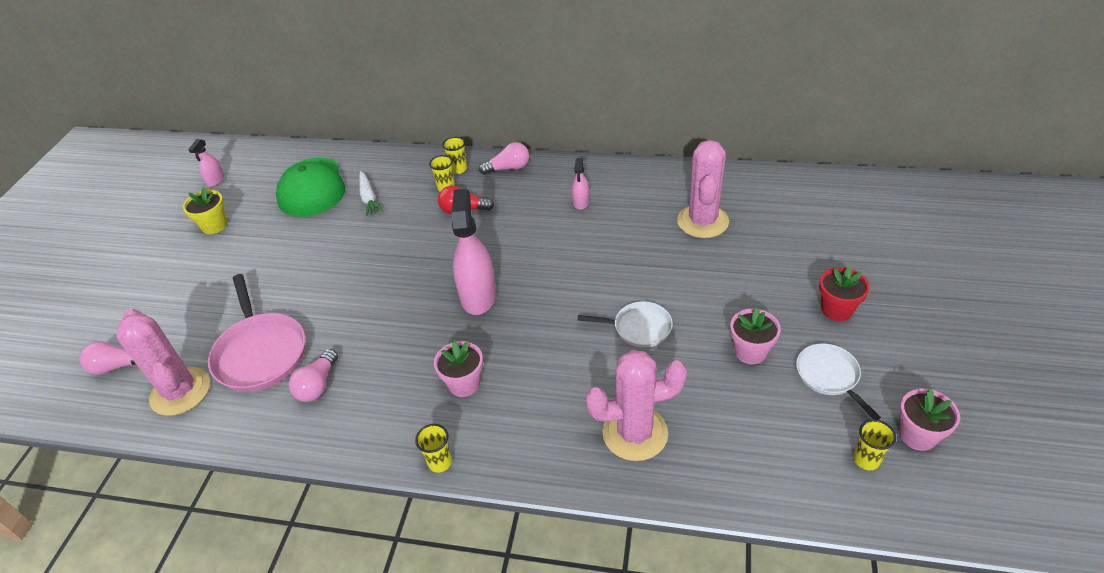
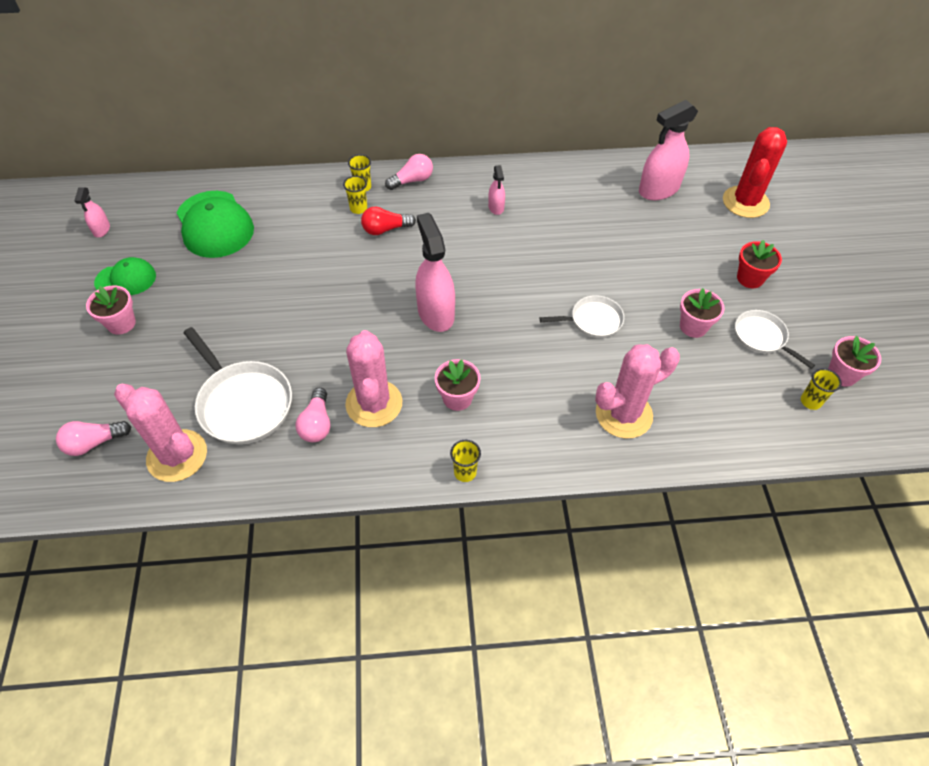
camera: 20 degrees left, 10 degrees up
yellow flower pot [183,187,227,234] -> green cap [94,257,156,295]
pink pan [208,274,305,392] -> white pan [184,327,292,444]
white carrot [359,171,384,216] -> none
pink cactus [677,140,729,238] -> pink cactus moved to [345,330,402,427]
none -> pink flower pot [86,285,136,335]
none -> pink spray bottle [639,100,698,200]
none -> red cactus [723,127,787,218]

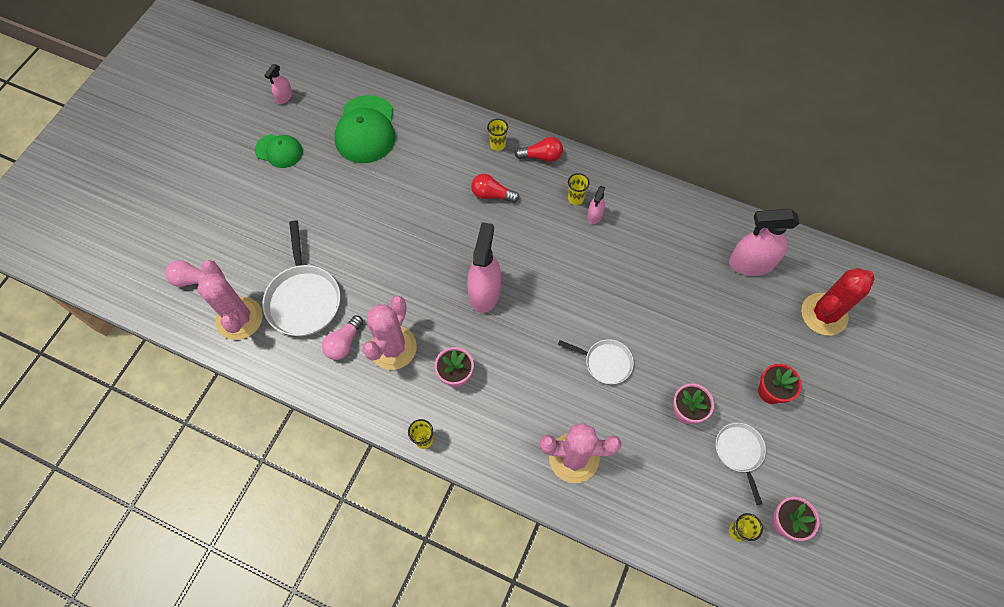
camera: 30 degrees right, 10 degrees up
pink flower pot [86,285,136,335] -> none
yellow cup [343,176,367,214] -> yellow cup moved to [568,173,590,205]
pink light bulb [385,154,433,190] -> red light bulb [515,137,563,162]

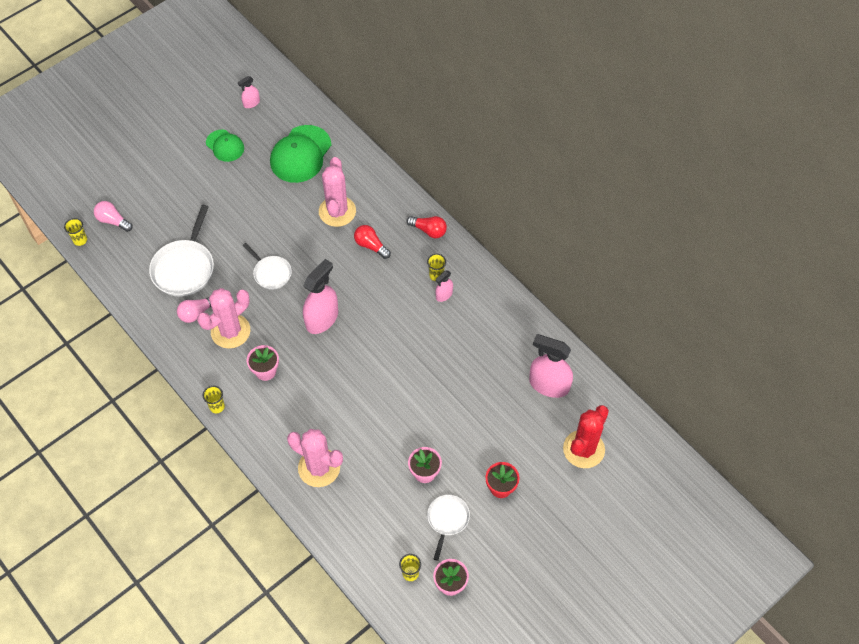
camera: 25 degrees right, 5 degrees down
pink cactus [197,260,263,340] -> pink cactus moved to [319,157,356,227]
yellow cup [487,119,508,151] -> yellow cup moved to [64,218,87,246]
white pan [558,339,634,384] -> white pan moved to [243,243,292,289]
red cactus [801,268,875,335] -> red cactus turned 45 degrees counterclockwise [563,405,609,468]

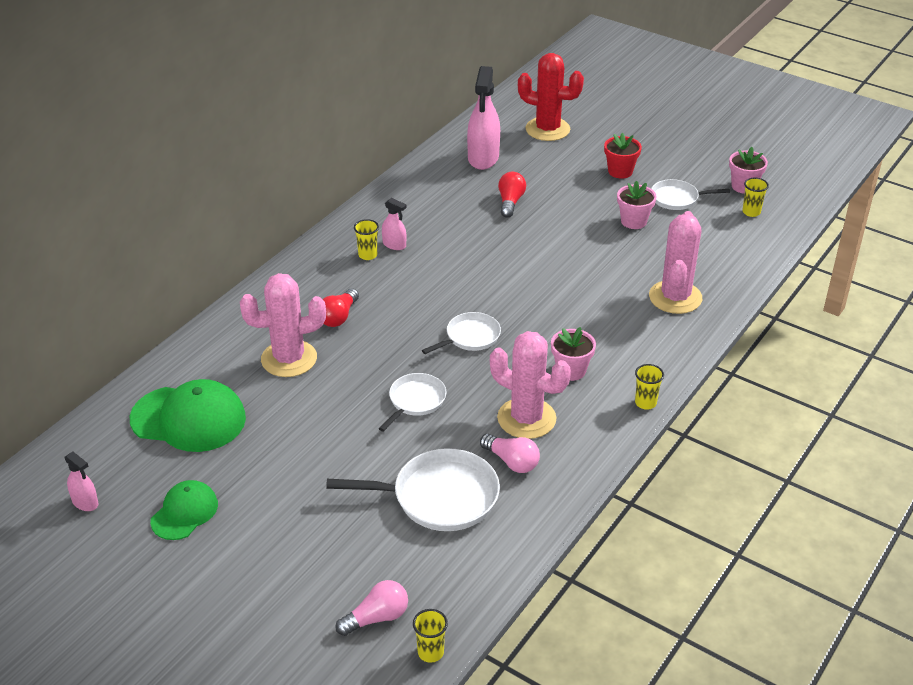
camera: 105 degrees left, 20 degrees down
pink light bulb [94,201,133,232] -> pink light bulb turned 135 degrees counterclockwise [335,580,408,636]
pink spray bottle [303,259,338,334] -> white pan [422,312,501,354]
red light bulb [407,216,447,238] -> red light bulb moved to [498,172,526,218]

